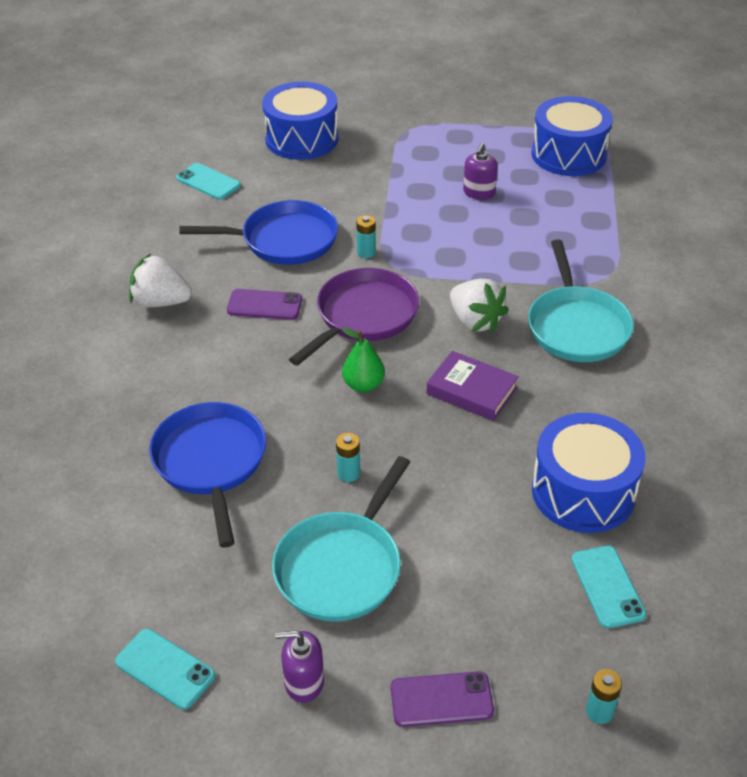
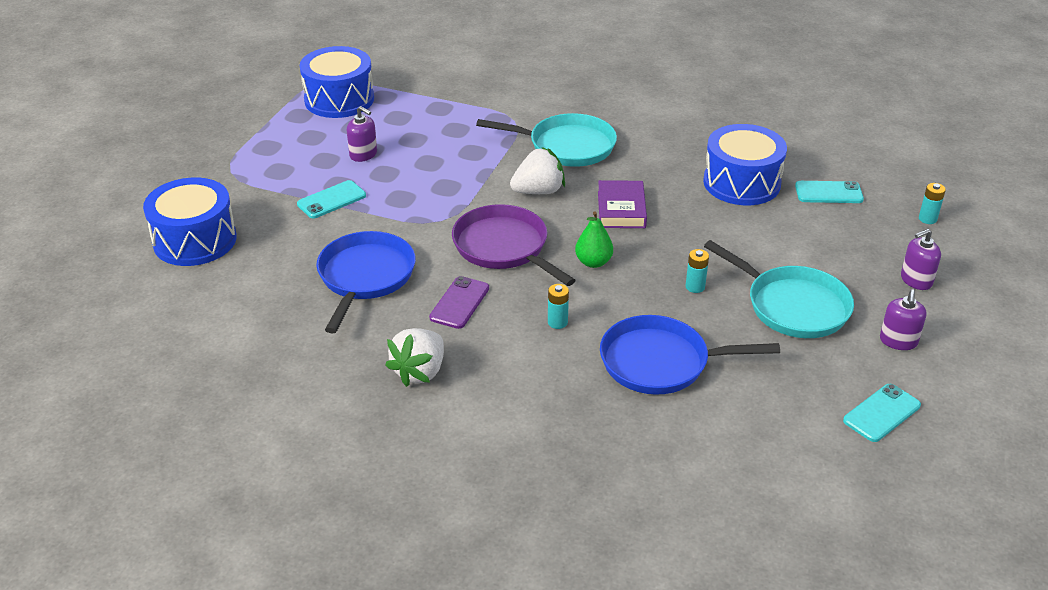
camera: 75 degrees left, 5 degrees down
turquoise phone [176,163,241,200] -> turquoise phone moved to [297,180,366,218]
turquoise battery [356,215,376,258] -> turquoise battery moved to [548,284,569,329]
purple phone [391,671,494,727] -> purple soap dispenser [901,229,941,290]
purple book [426,351,519,421] -> purple book turned 45 degrees counterclockwise [598,180,647,228]

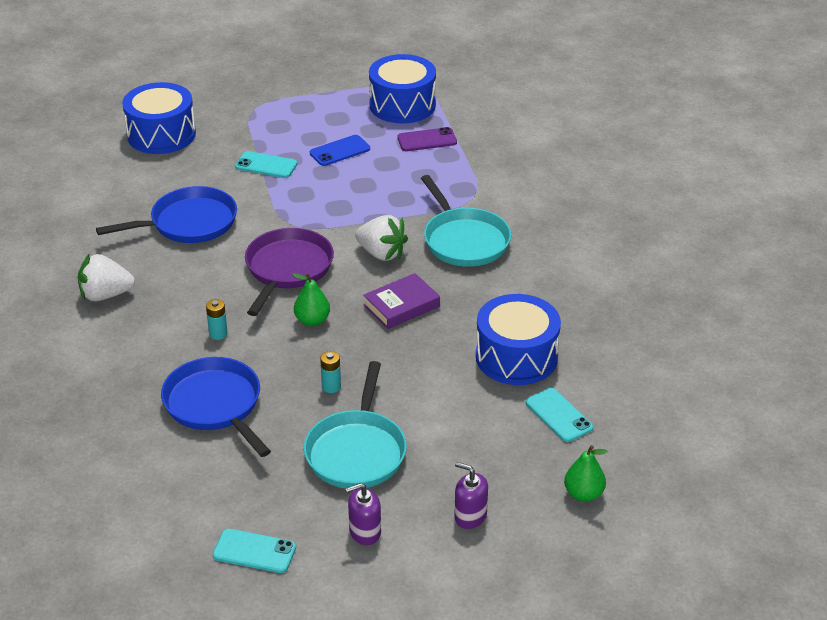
camera: 55 degrees right, 0 degrees up
purple soap dispenser [347,106,377,162] -> blue phone [310,135,370,166]
purple phone [429,276,489,329] -> purple phone moved to [397,127,457,151]
turquoise battery [919,183,946,224] -> green pear [564,445,608,502]

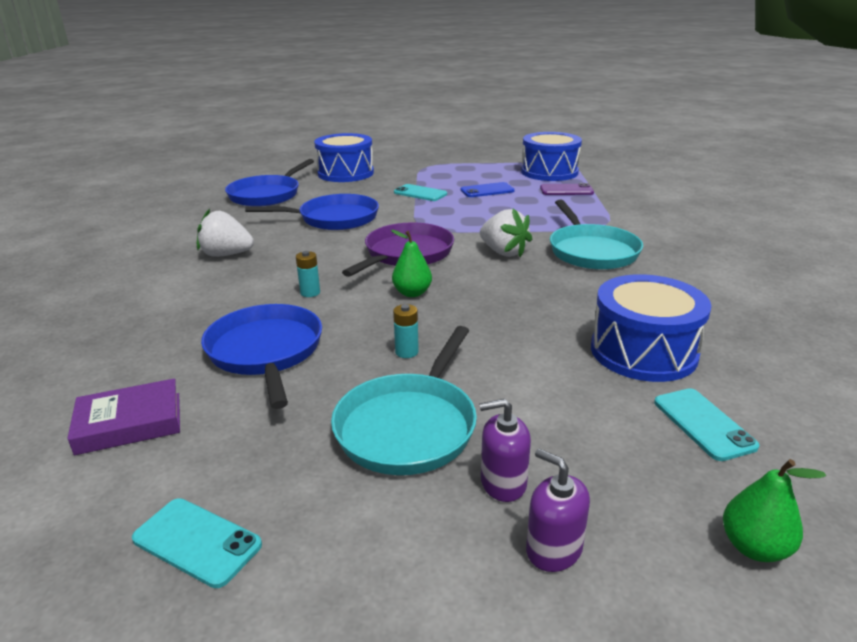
camera: 15 degrees right, 10 degrees down
purple soap dispenser [345,483,381,545] -> purple soap dispenser moved to [479,399,531,502]
purple book [363,273,440,329] -> purple book moved to [67,378,180,455]
none -> blue pan [225,159,314,206]

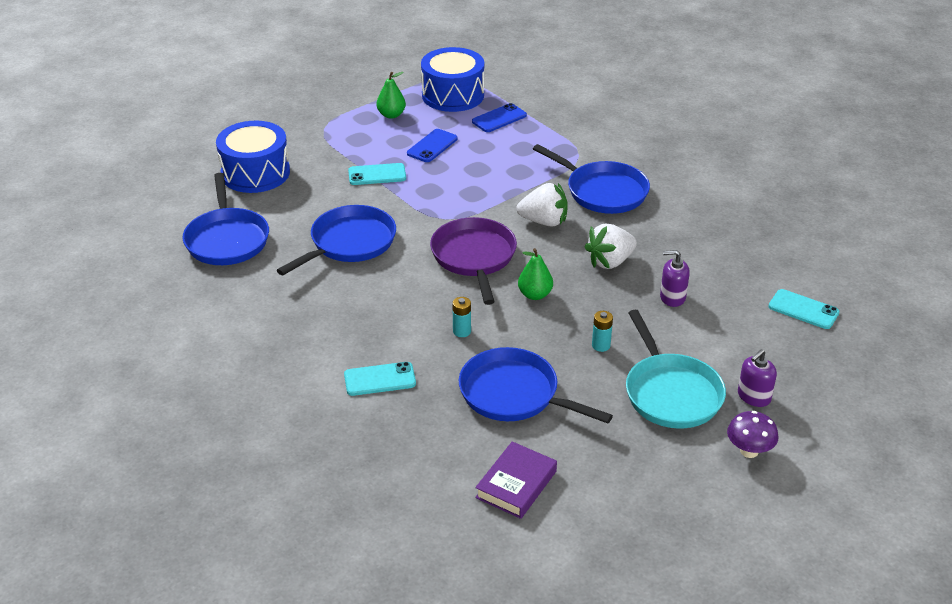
camera: 40 degrees left, 10 degrees up
turquoise phone [132,498,262,588] -> turquoise phone moved to [344,362,416,396]
white strawberry [197,209,254,257] -> white strawberry moved to [585,224,637,269]
purple soap dispenser [526,449,590,572] -> purple soap dispenser moved to [660,250,690,307]
purple phone [540,183,594,195] -> blue phone [472,103,527,132]
turquoise pan [550,200,643,270] -> blue pan [533,144,650,214]
blue drum [591,274,711,382] -> none
green pear [723,459,826,562] -> green pear moved to [377,72,406,119]
none -> purple mushroom [727,411,778,458]

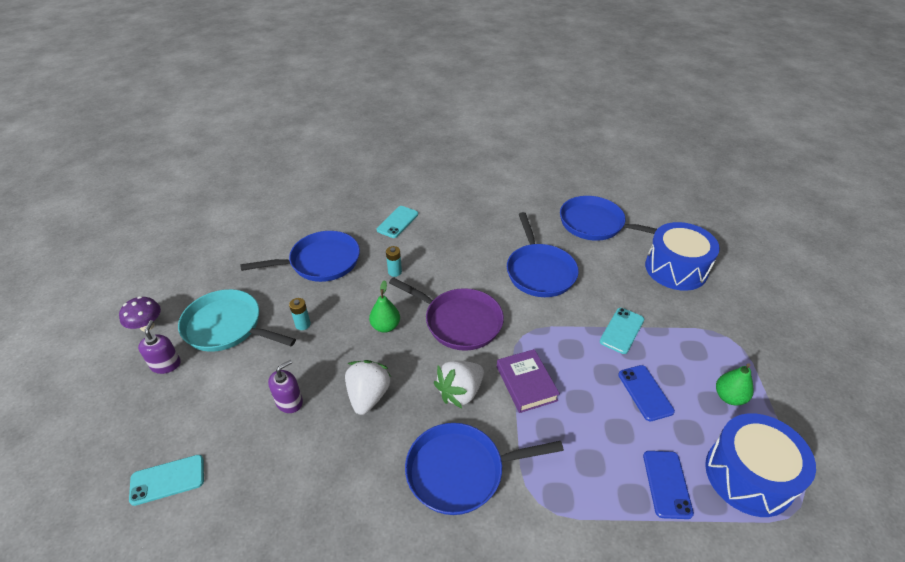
camera: 130 degrees right, 5 degrees up
purple book [475,441,557,519] -> purple book moved to [497,349,560,413]

